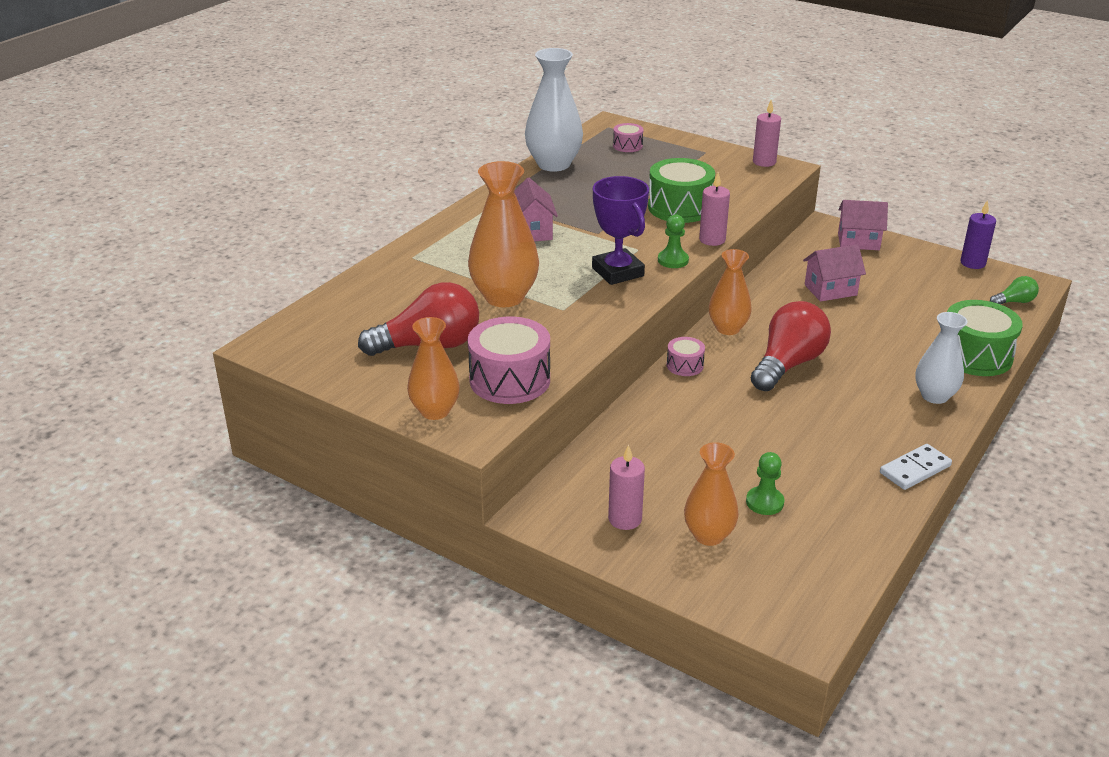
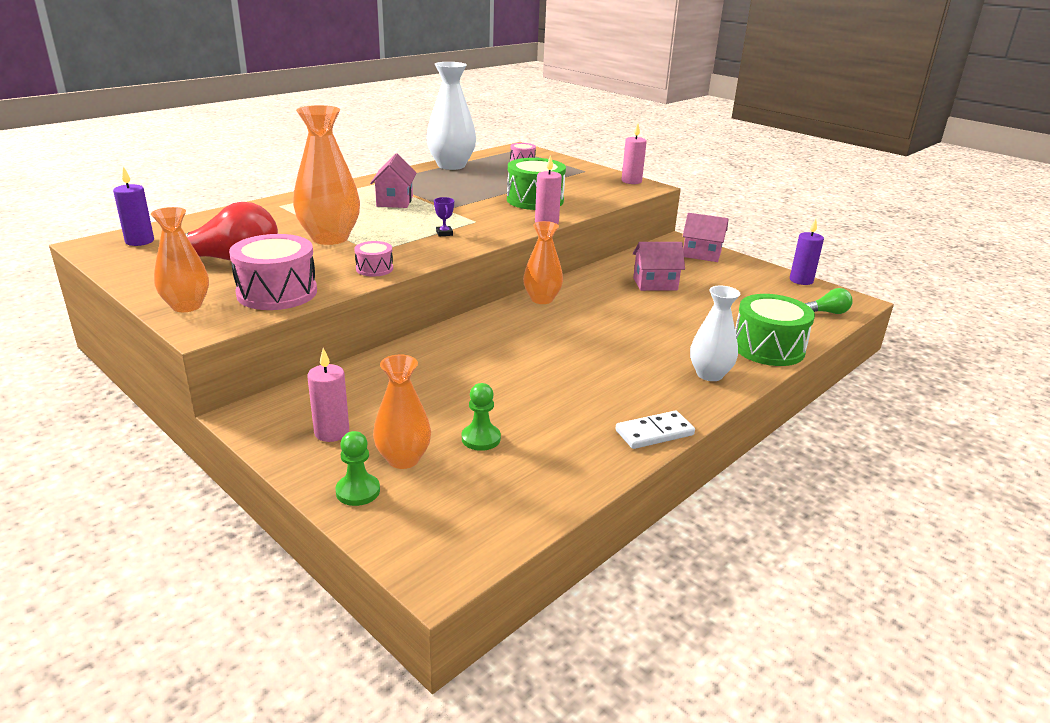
camera: 10 degrees right, 5 degrees down
purple trophy [592,176,649,285] -> purple trophy [434,197,454,237], size x0.41
green pawn [658,214,689,268] -> green pawn moved to [335,431,380,506]
pink drum [667,337,705,376] -> pink drum moved to [354,241,393,277]
red light bulb [751,301,831,391] -> none
none -> purple candle [113,166,154,246]

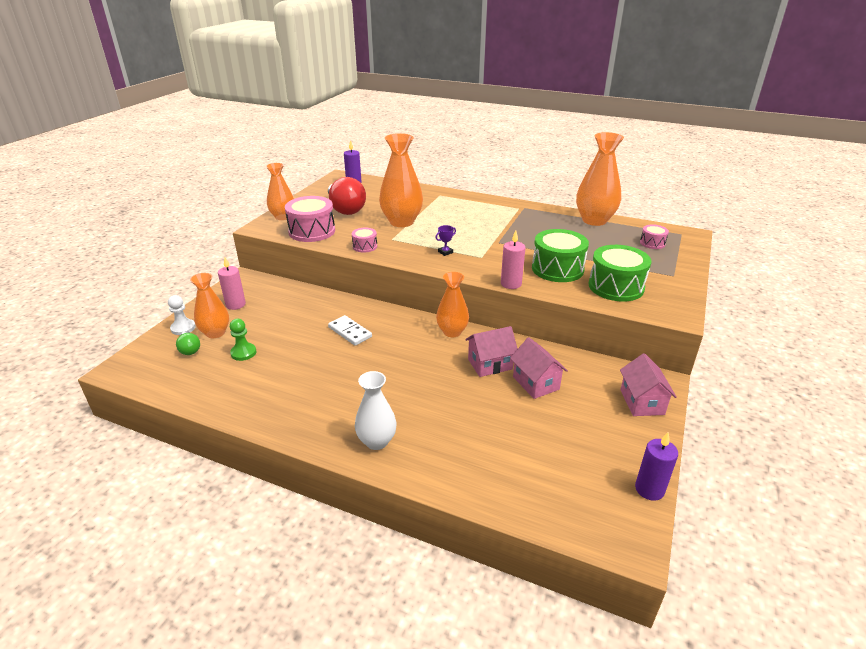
camera: 70 degrees right, 5 degrees up
green pawn [335,431,380,506] -> white pawn [168,295,196,335]
pink house [370,154,416,208] -> pink house moved to [465,326,518,377]
white vase [426,62,476,170] -> orange vase [576,132,624,226]
white domino [615,411,695,449] -> white domino moved to [328,315,372,346]
pink candle [622,123,647,184] -> none
green drum [735,294,815,366] -> green drum moved to [588,245,651,302]
green light bulb [805,288,853,314] -> green light bulb moved to [176,331,200,355]

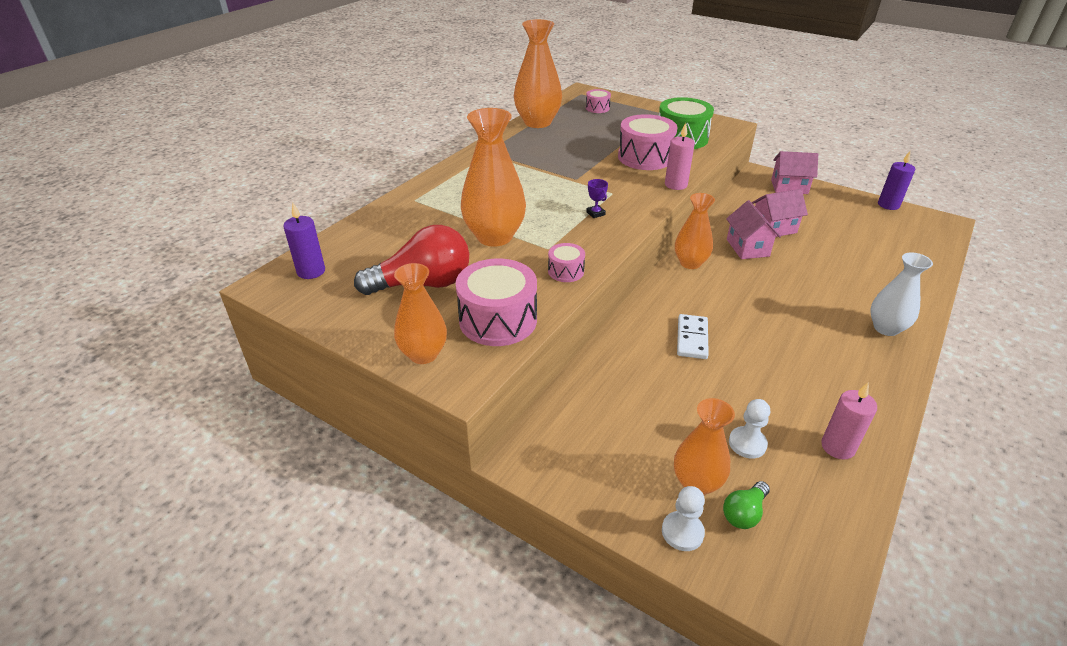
camera: 80 degrees left, 5 degrees up
green light bulb [176,331,200,355] -> green light bulb turned 150 degrees clockwise [723,481,770,529]
pink candle [218,257,246,310] -> pink candle moved to [821,382,877,460]
green pawn [230,319,256,361] -> white pawn [729,399,770,459]
white domino [328,315,372,346] -> white domino turned 45 degrees counterclockwise [677,314,709,359]
green drum [532,229,589,282] -> pink drum [618,114,677,170]

